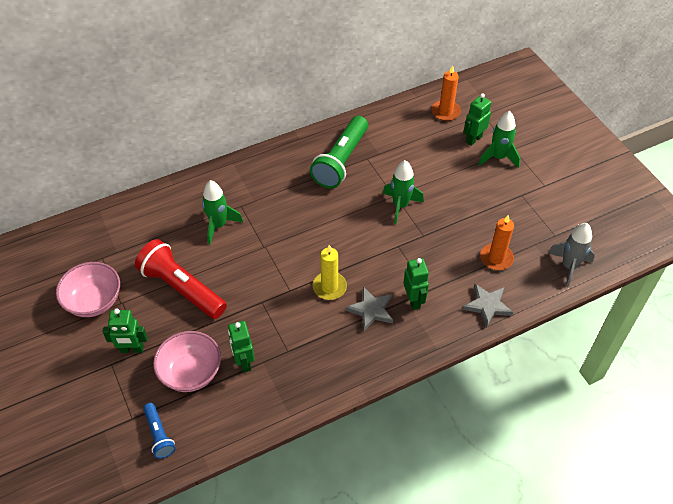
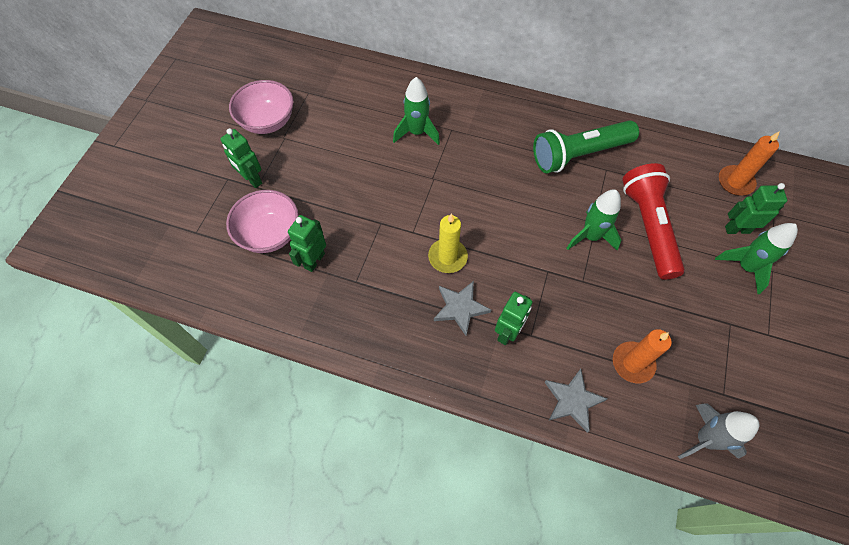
camera: 45 degrees right, 10 degrees up
red flashlight [135,239,227,319] -> red flashlight moved to [622,163,685,280]
blue flashlight [143,403,176,459] -> none

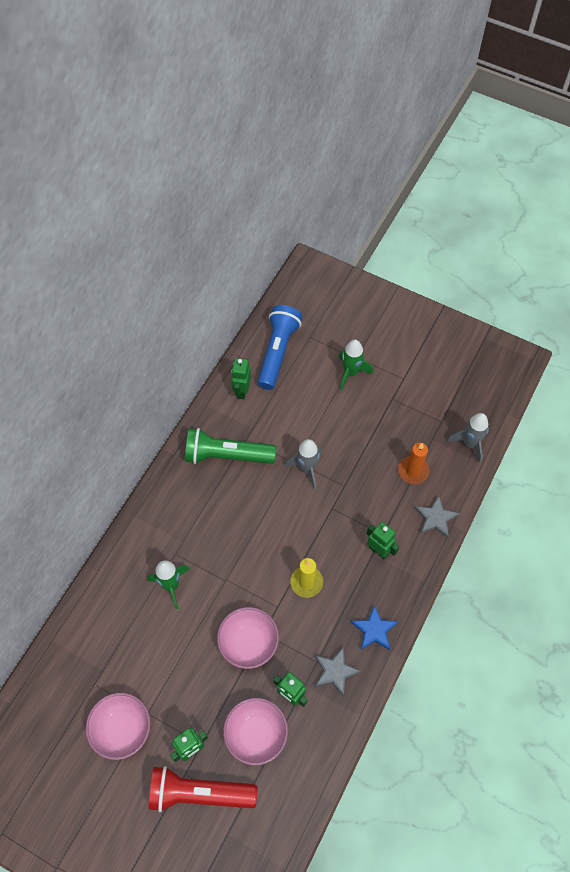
camera: 80 degrees left, 0 degrees up
grey star [434,281,491,336] -> grey star moved to [315,647,361,697]
green flashlight [533,120,639,173] -> green flashlight turned 105 degrees clockwise [185,428,276,464]
green rocket [567,189,621,251] -> grey rocket [284,439,323,490]
red flashlight [622,163,685,280] -> red flashlight moved to [149,766,257,812]
orange candle [719,131,780,195] -> blue flashlight [257,305,302,390]
green robot [725,183,787,234] -> green robot moved to [232,358,251,399]
none -> pink bowl [217,607,279,669]
none -> blue star [351,605,398,650]

